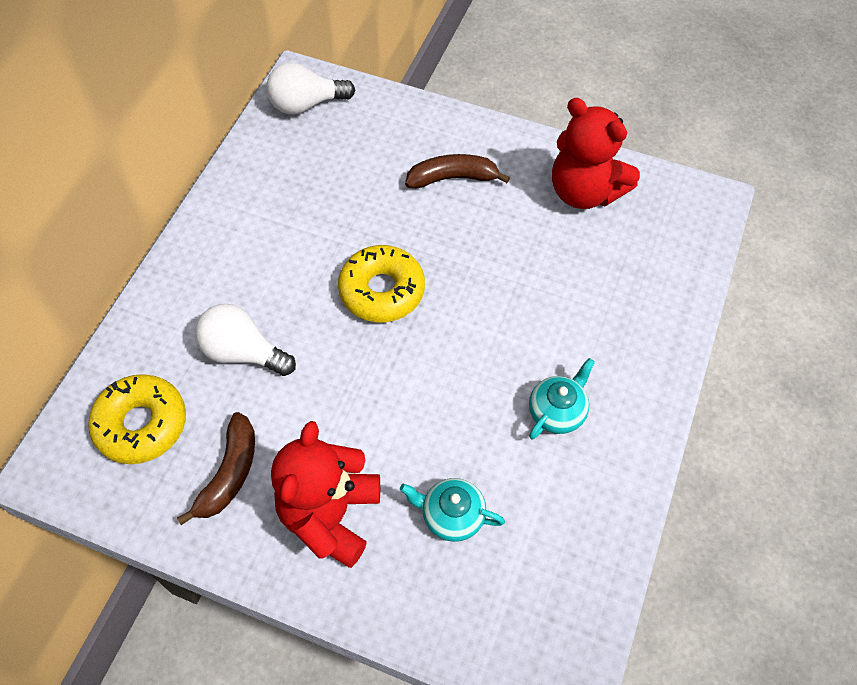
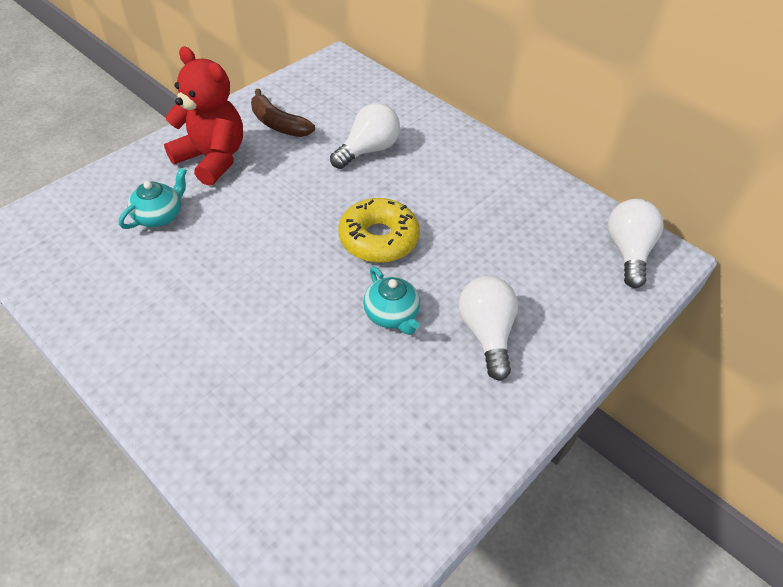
camera: 110 degrees right, 10 degrees down
yellow donut [88,374,186,464] -> none
brown banana [405,154,510,188] -> white light bulb [458,276,518,381]
turquoise teapot [529,358,595,439] -> turquoise teapot moved to [363,267,420,335]
red teddy bear [552,98,640,209] -> none

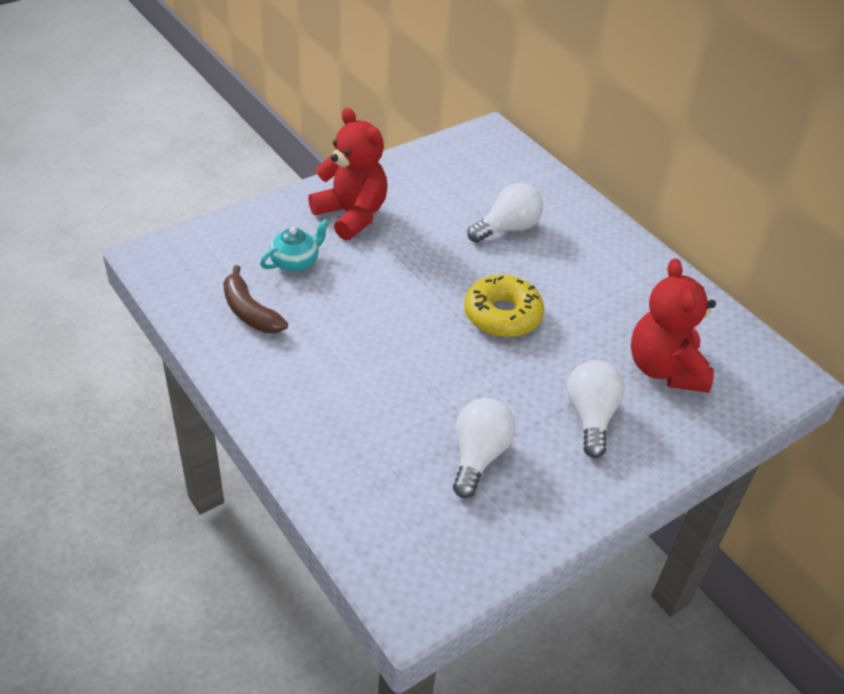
camera: 10 degrees right, 5 degrees down
brown banana [251,89,315,137] -> brown banana moved to [223,265,288,333]
turquoise teapot [363,267,420,335] -> none
white light bulb [607,199,663,288] -> white light bulb moved to [453,398,515,498]
none -> red teddy bear [631,259,716,393]

